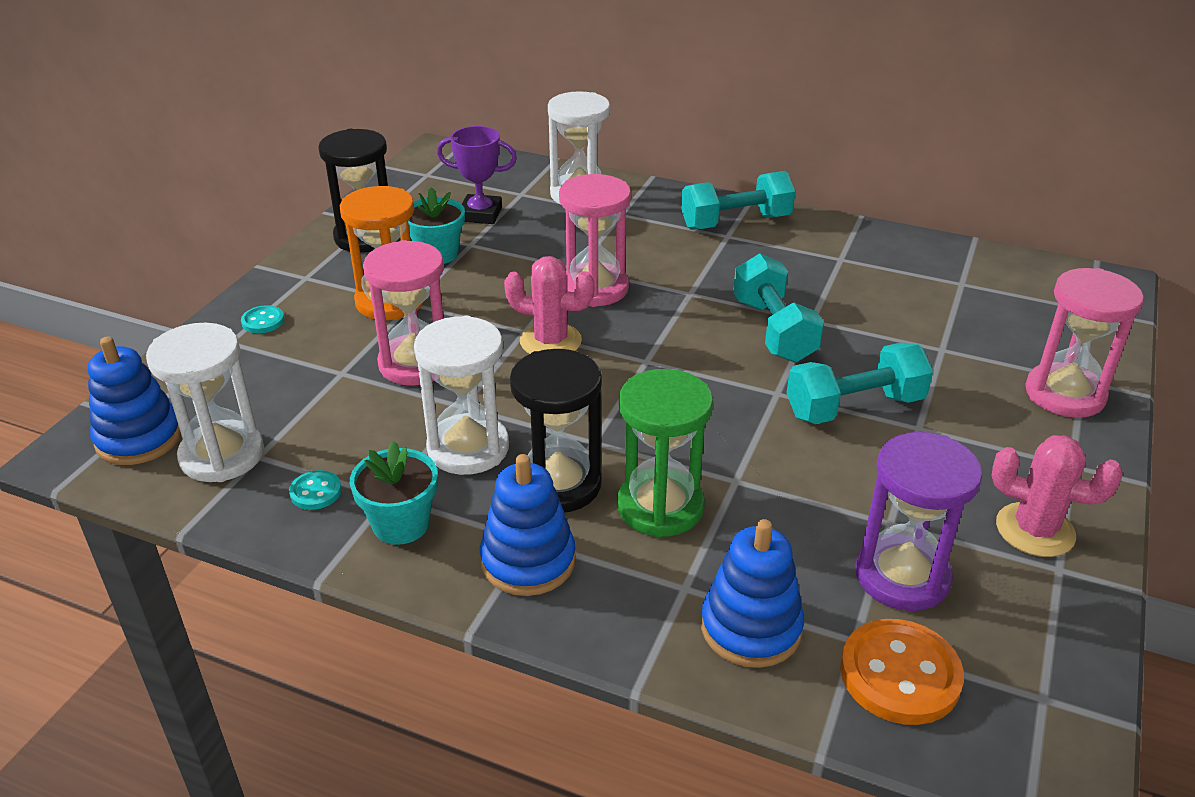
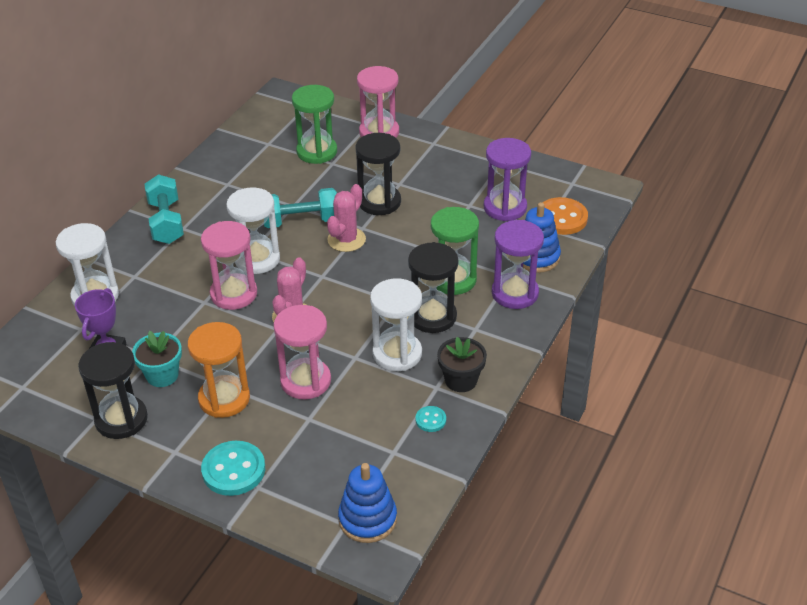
camera: 85 degrees left, 5 degrees up
white hourglass [146,323,264,482] -> white hourglass moved to [226,187,280,274]
turquoise button [241,305,284,333] -> turquoise button [201,441,265,496], size x1.97
turquoise flower pot [350,441,438,545] -> black flower pot [437,337,487,392]
blue stacking toy [480,454,576,596] -> none
turquoise dumbbell [786,343,933,424] -> black hourglass [355,133,401,215]
pink cactus [992,435,1123,557] -> pink cactus moved to [327,184,366,252]
none -> green hourglass [292,85,337,164]
none -> purple hourglass [492,220,544,309]

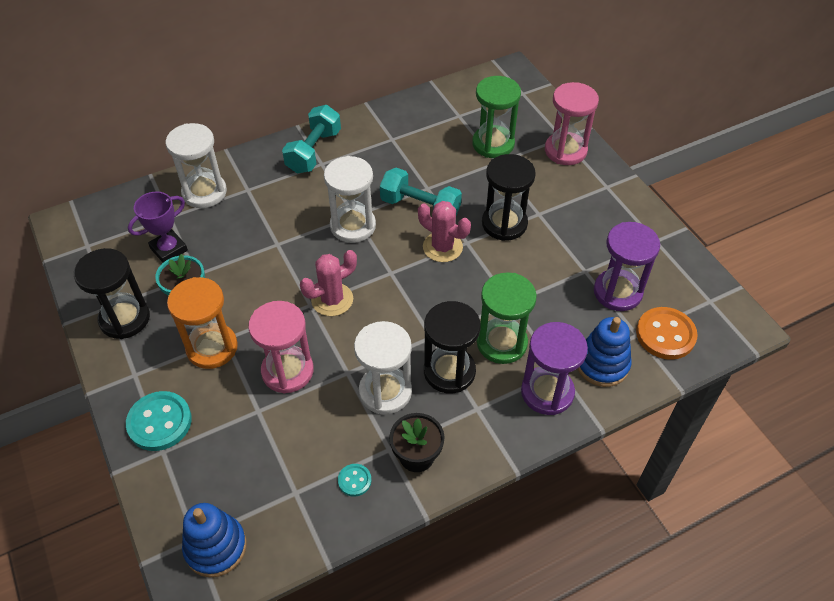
camera: 35 degrees right, 10 degrees up
pink hourglass [201,221,257,310] -> none
pink cactus [327,184,366,252] -> pink cactus turned 60 degrees clockwise [418,201,471,262]

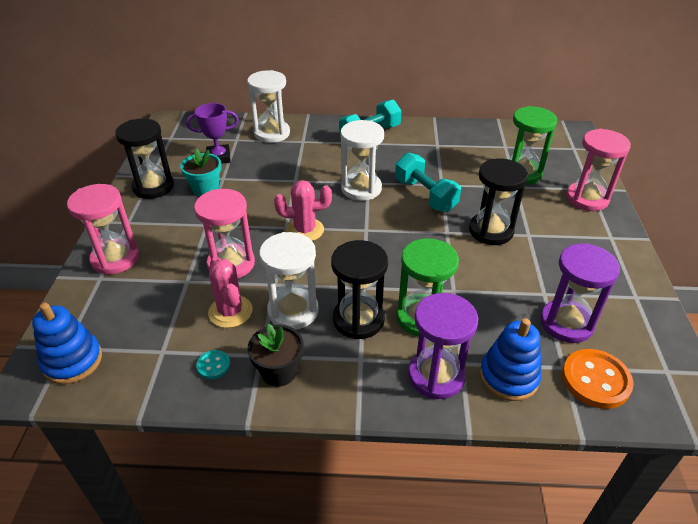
camera: 30 degrees right, 10 degrees down
turquoise button [126,391,192,451] -> pink hourglass [67,184,139,275]
orange hourglass [167,277,238,369] -> none
pink cactus [418,201,471,262] -> pink cactus moved to [208,257,253,328]

